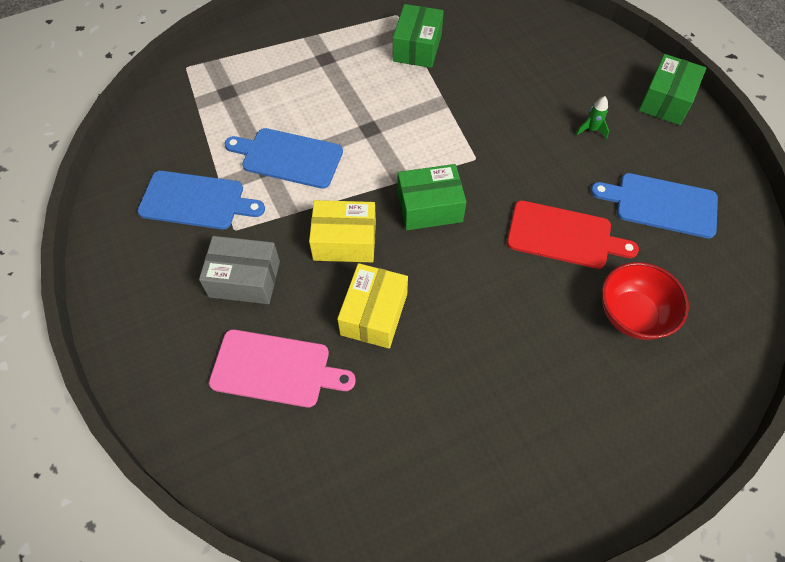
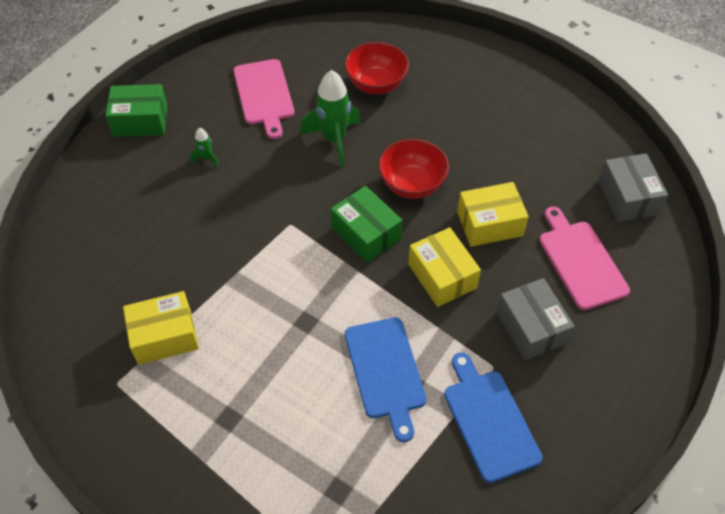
camera: 120 degrees left, 5 degrees down
green box [393,4,444,68] -> yellow box [123,291,199,365]
red cutting board [507,201,639,269] -> green rocket [300,70,361,167]
blue cutting board [591,173,718,238] -> pink cutting board [233,59,294,139]
none -> red bowl [378,139,449,199]
none -> grey box [598,154,668,222]

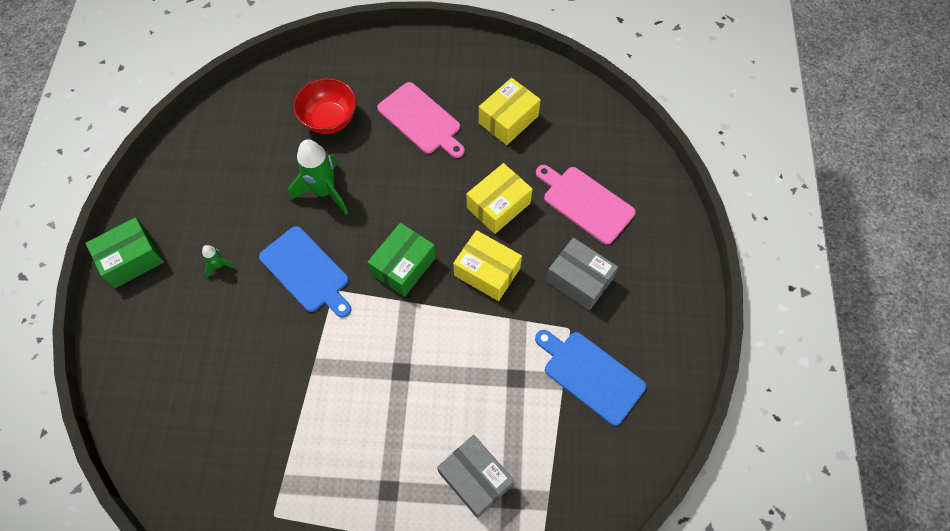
camera: 30 degrees left, 10 degrees up
yellow box [123,291,199,365] -> yellow box moved to [479,78,541,145]
pink cutting board [233,59,294,139] -> pink cutting board moved to [377,82,465,158]
green box [331,186,402,263] -> green box turned 75 degrees counterclockwise [368,223,436,297]
blue cutting board [345,317,427,442] -> blue cutting board moved to [259,226,352,318]
red bowl [378,139,449,199] -> none
grey box [598,154,668,222] -> grey box moved to [437,435,514,518]

